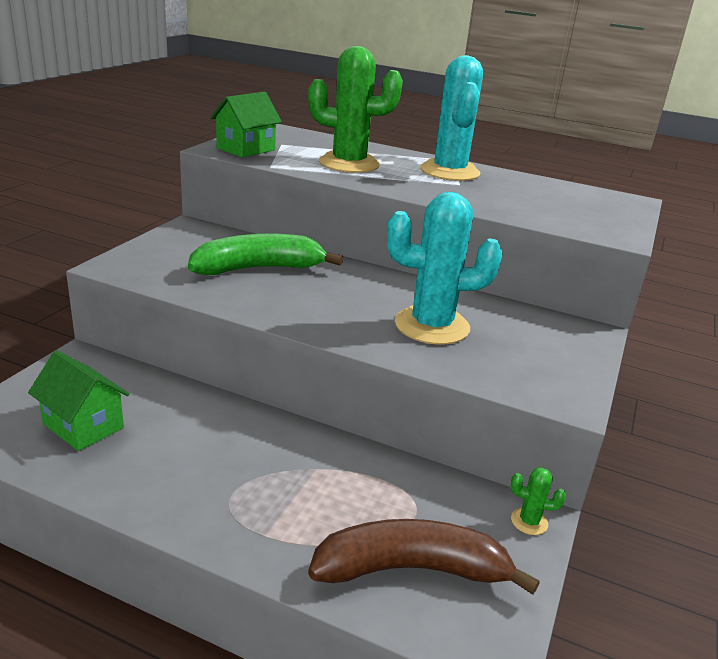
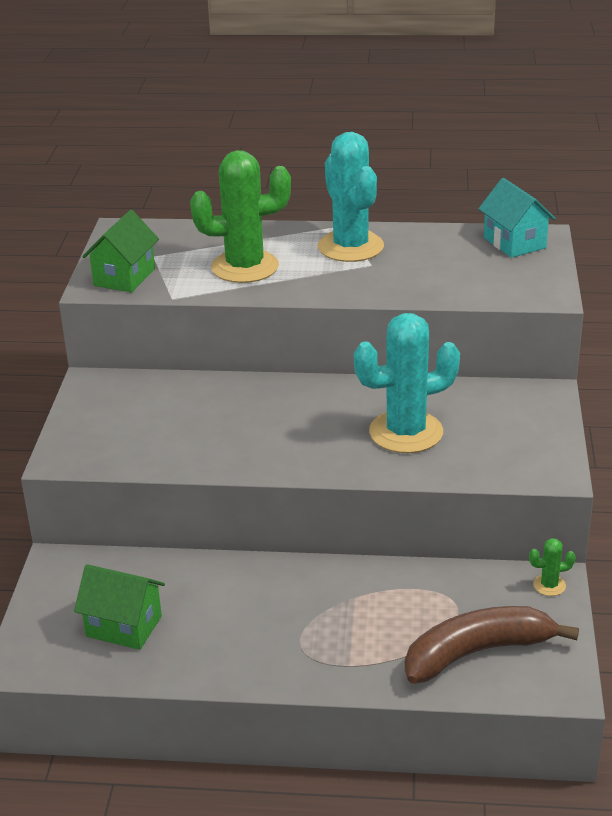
camera: 15 degrees left, 5 degrees up
green banana [188,233,343,275] -> none
none -> turquoise house [478,178,556,258]

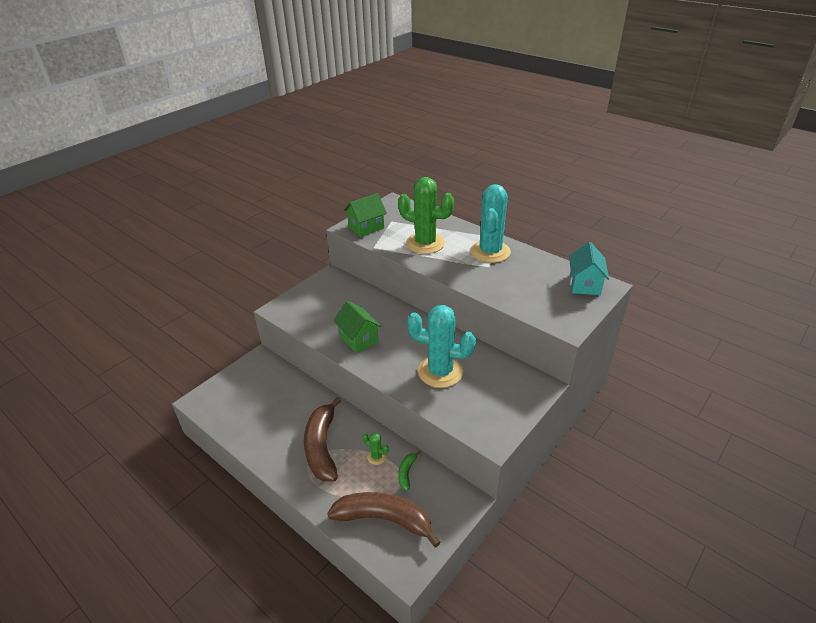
camera: 35 degrees right, 5 degrees up
green house [74,564,165,650] -> green house moved to [333,301,382,353]
green cactus [529,538,576,596] -> green cactus moved to [363,433,389,465]
none -> brown banana [304,397,341,482]
none -> green banana [398,451,421,491]

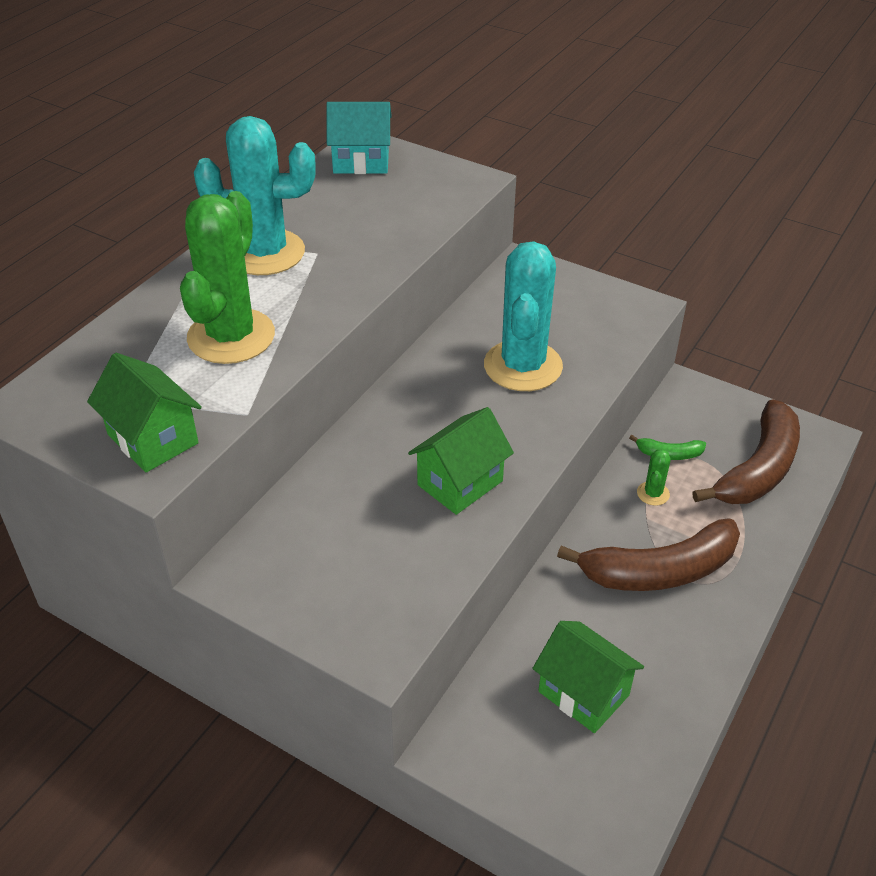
camera: 100 degrees left, 5 degrees up
brown banana [327,492,441,548] -> brown banana turned 150 degrees counterclockwise [692,399,800,504]
none -> green house [532,621,644,733]

